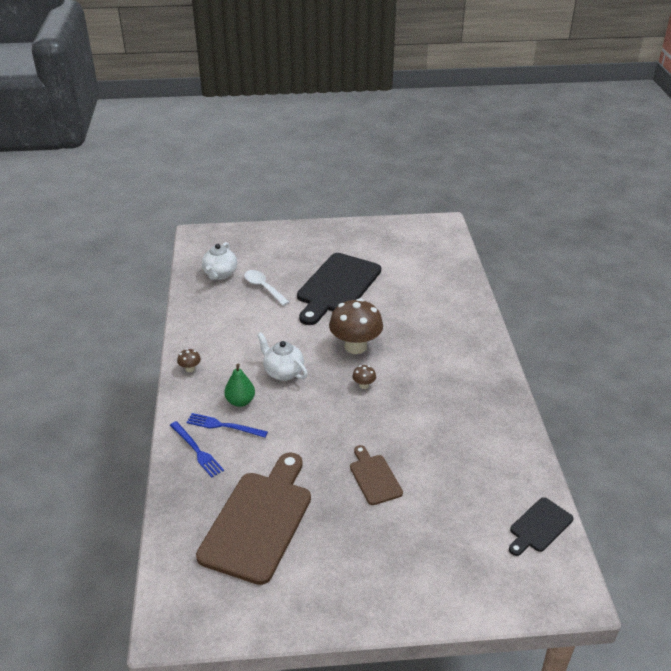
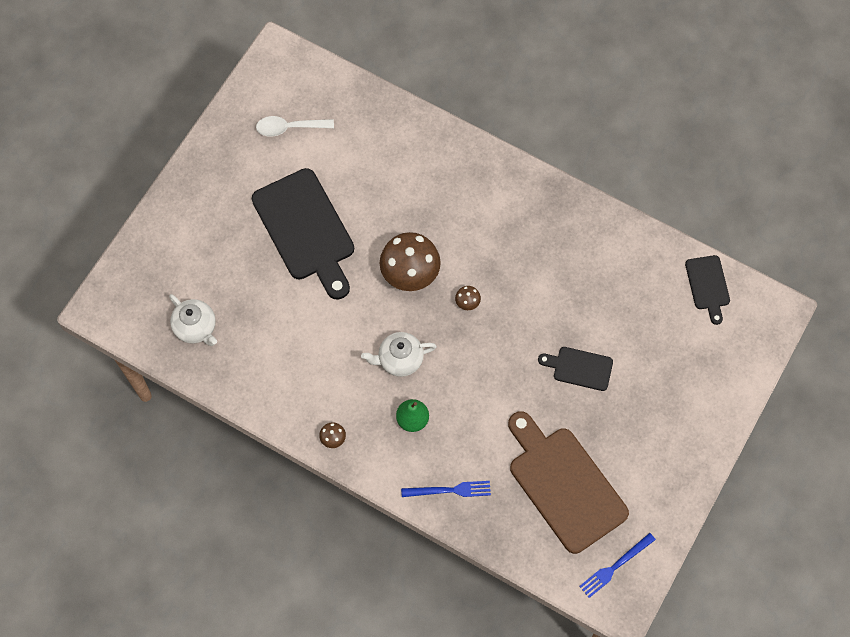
camera: 55 degrees left, 30 degrees up
blue fork [186,413,268,438] -> blue fork moved to [579,533,656,598]
white spoon [244,270,290,306] -> white spoon moved to [256,116,334,137]
brown cutting board [350,445,403,505] -> black cutting board [538,347,613,391]

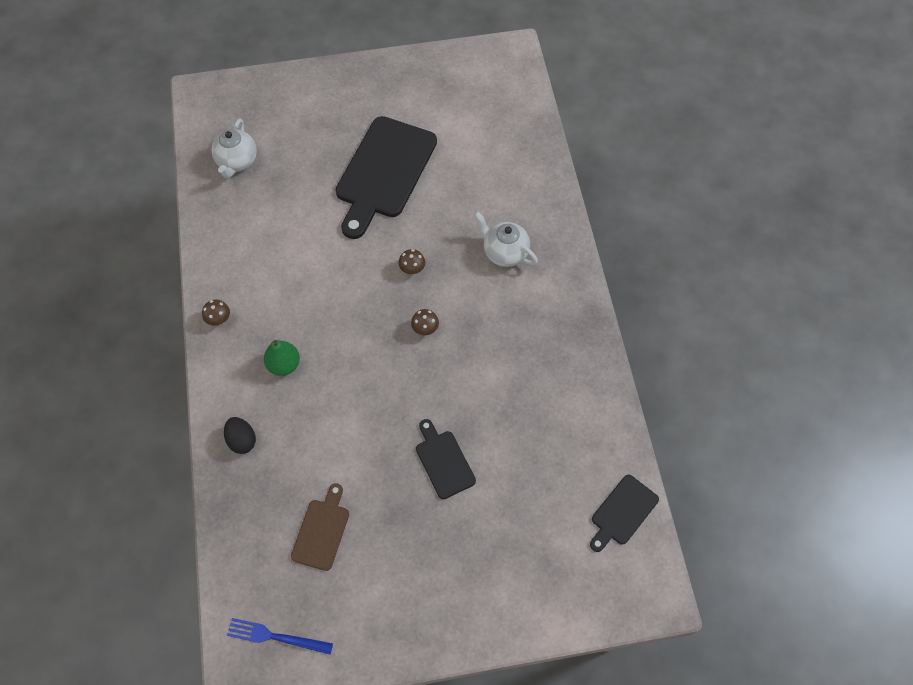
camera: 50 degrees right, 5 degrees down
white spoon [256,116,334,137] -> none
white teapot [361,332,437,377] -> white teapot moved to [474,211,538,267]
brown mushroom [380,232,441,291] -> brown mushroom [398,249,425,275], size x0.42
blue fork [401,481,491,497] -> black egg [224,417,256,454]
brown cutting board [508,411,629,554] -> brown cutting board [291,483,349,571], size x0.50

